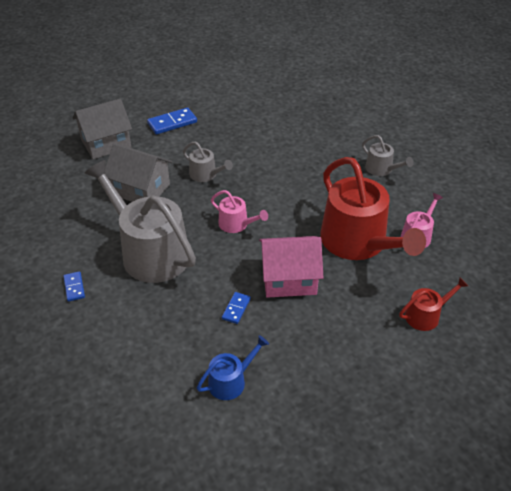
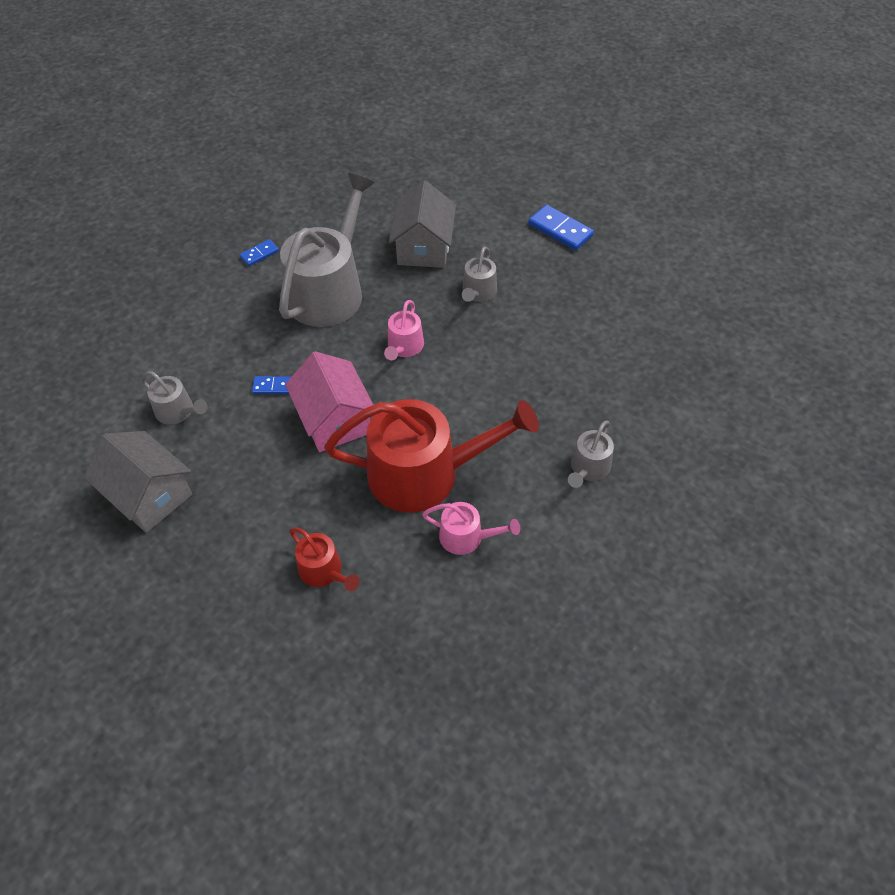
camera: 70 degrees right, 10 degrees up
grey house [73,99,132,159] -> grey house moved to [84,431,192,533]
blue watering can [197,335,269,400] -> grey watering can [141,371,208,425]
red watering can [320,157,426,260] -> red watering can turned 135 degrees counterclockwise [324,399,539,513]

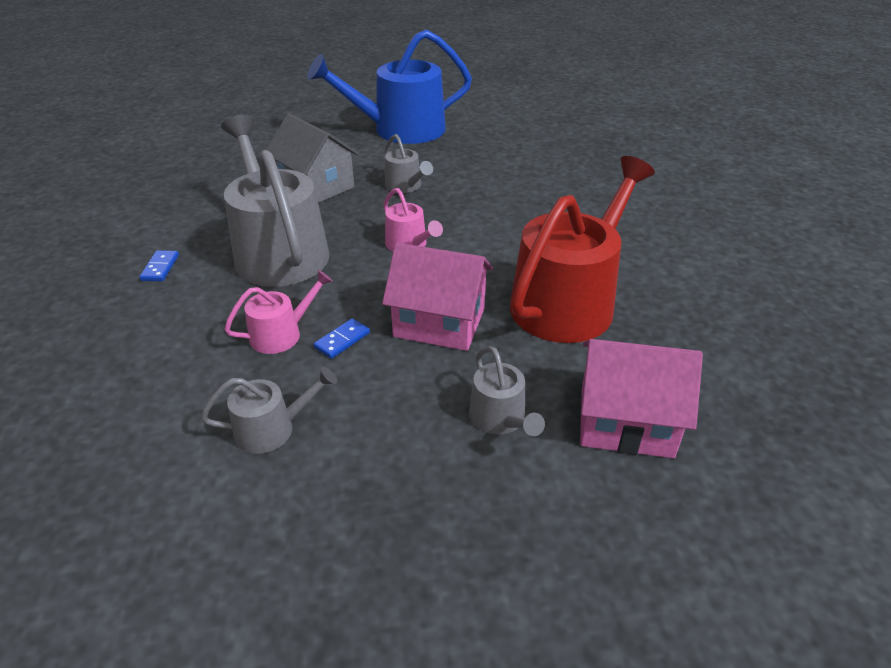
camera: 50 degrees left, 15 degrees down
grey house [84,431,192,533] -> none
red watering can [289,528,360,591] -> pink house [580,339,703,458]
pink watering can [422,502,520,555] -> pink watering can moved to [224,270,333,354]
blue domino [528,205,594,250] -> blue watering can [307,30,472,144]
grey watering can [568,421,614,488] -> grey watering can moved to [469,346,545,436]

